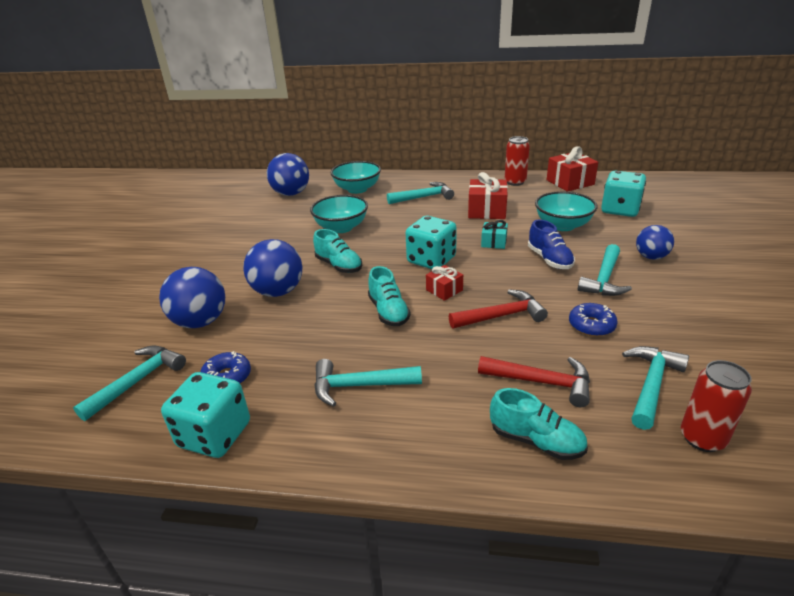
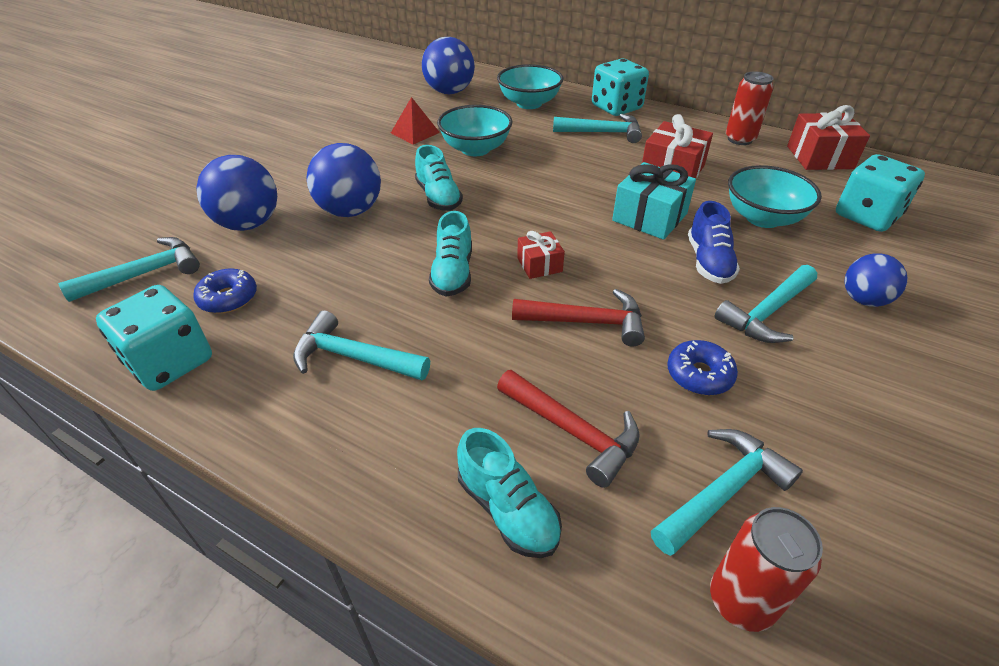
camera: 20 degrees right, 10 degrees up
turquoise dice [406,216,457,269] -> turquoise dice moved to [592,59,649,116]
turquoise gift [481,220,508,249] -> turquoise gift [612,162,696,240], size x1.74
none -> red pyramid [391,97,440,145]

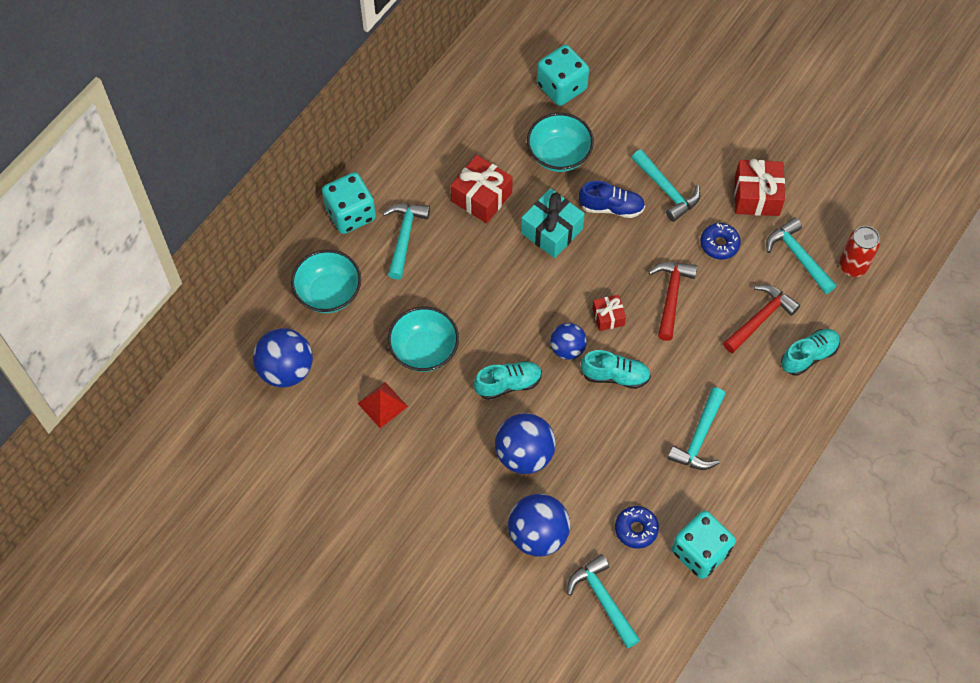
camera: 85 degrees left, 20 degrees up
red can [726,72,773,145] -> none
red gift [787,105,870,170] -> red gift moved to [734,159,785,216]
blue ball [844,253,908,307] -> blue ball moved to [550,323,587,360]

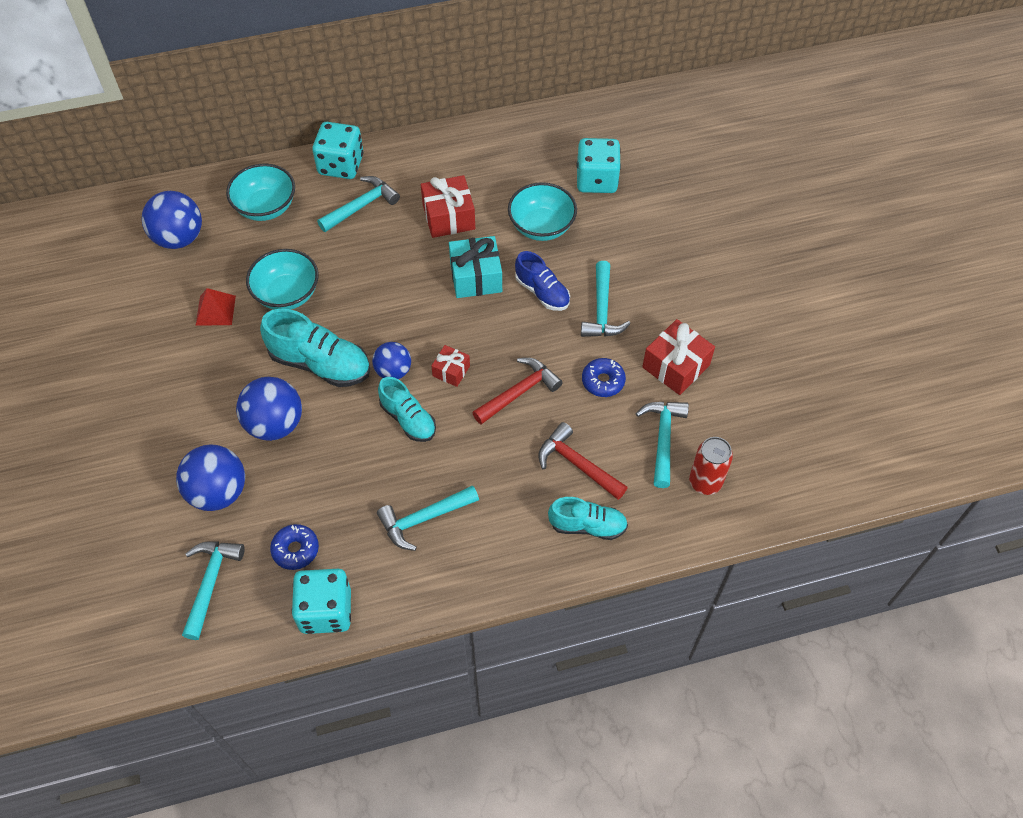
camera: 40 degrees right, 5 degrees down
turquoise shoe [474,361,542,400] -> turquoise shoe [260,309,370,387], size x1.56
red hammer [723,285,800,353] -> red hammer turned 135 degrees counterclockwise [538,422,628,500]

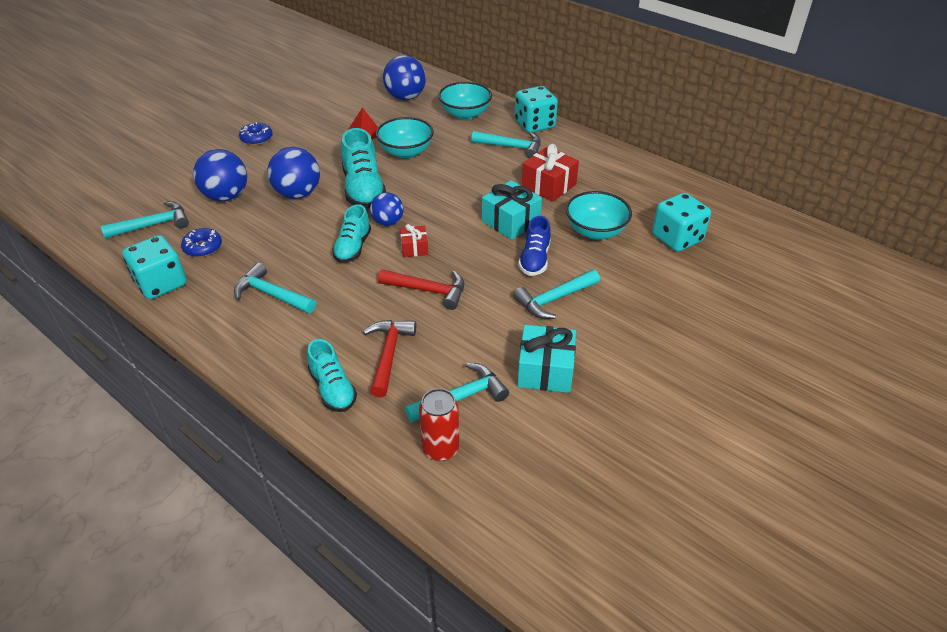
camera: 55 degrees right, 15 degrees down
blue donut [582,358,626,397] -> blue donut moved to [239,122,273,145]
red gift [642,319,715,395] -> turquoise gift [517,325,576,393]

